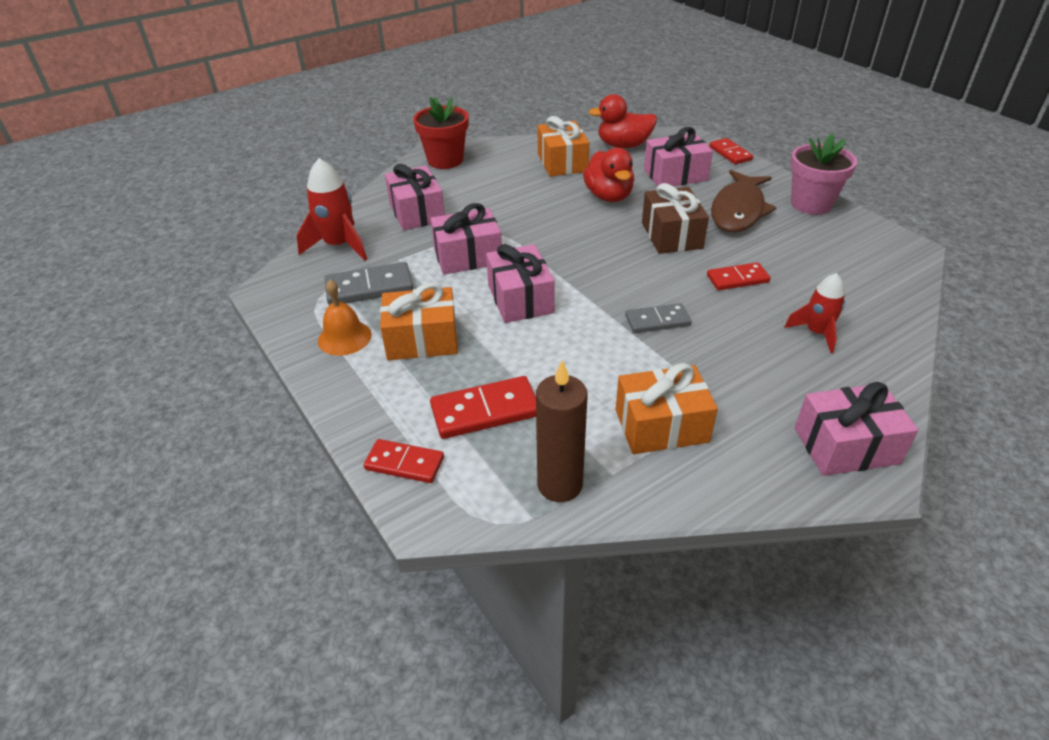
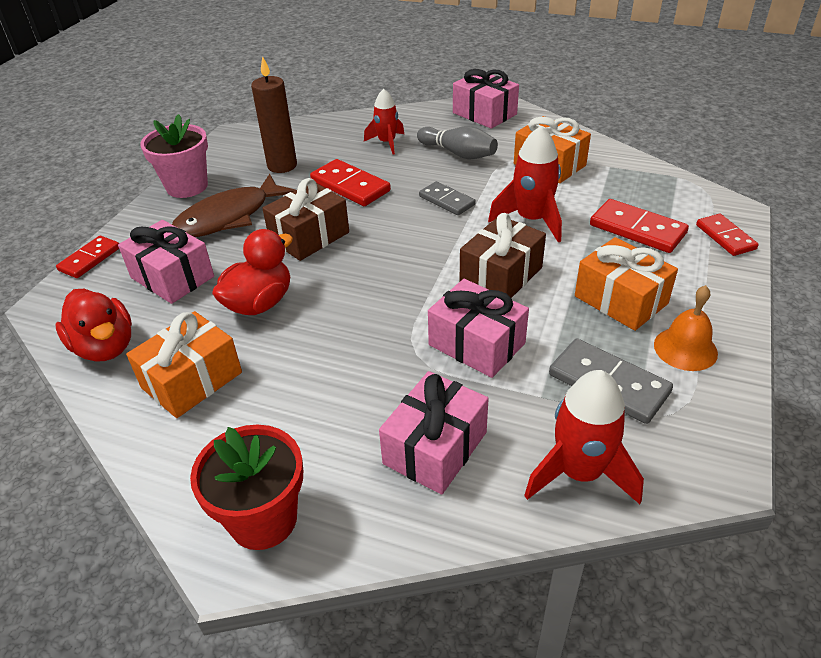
camera: 125 degrees left, 0 degrees up
pink gift [486,244,555,323] -> brown gift [460,213,546,298]
brown candle [536,360,588,502] -> brown candle moved to [251,56,297,173]
red domino [707,262,771,290] -> red domino [310,159,391,206], size x1.50
brown fish [711,170,777,232] -> brown fish turned 150 degrees clockwise [172,174,295,237]
none -> grey bowling pin [417,126,498,159]
none -> red rocket [488,126,562,243]

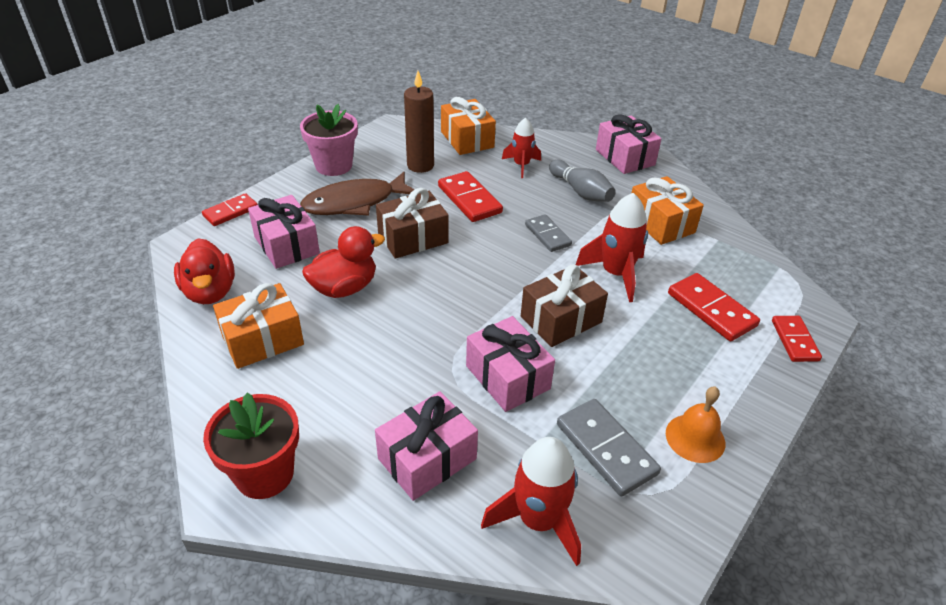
camera: 15 degrees right, 0 degrees up
orange gift [575,237,678,331] -> orange gift moved to [441,97,496,155]

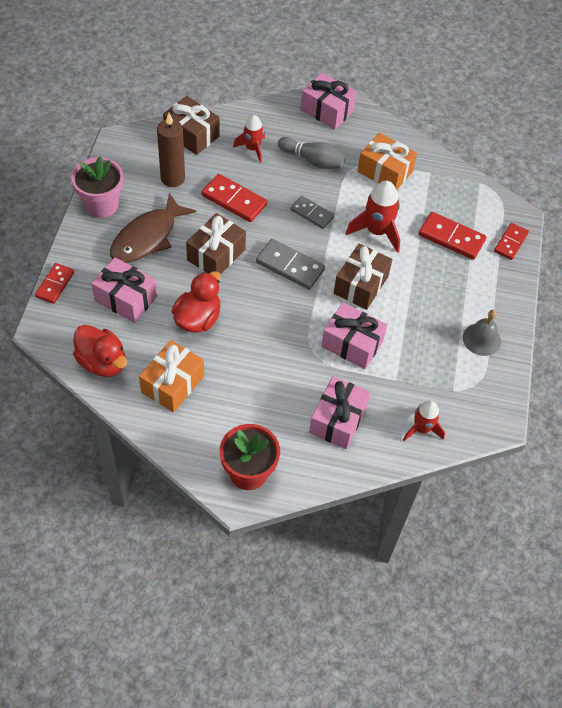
camera: 30 degrees left, 15 degrees up
orange gift [441,97,496,155] -> brown gift [163,96,220,155]
red rocket [481,437,581,566] -> red rocket [403,400,445,441], size x0.65
grey domino [557,399,661,496] -> grey domino moved to [256,239,325,290]
orange bell [666,387,725,463] -> grey bell [463,310,501,356]
red domino [772,316,822,362] -> red domino turned 60 degrees clockwise [494,223,529,260]

